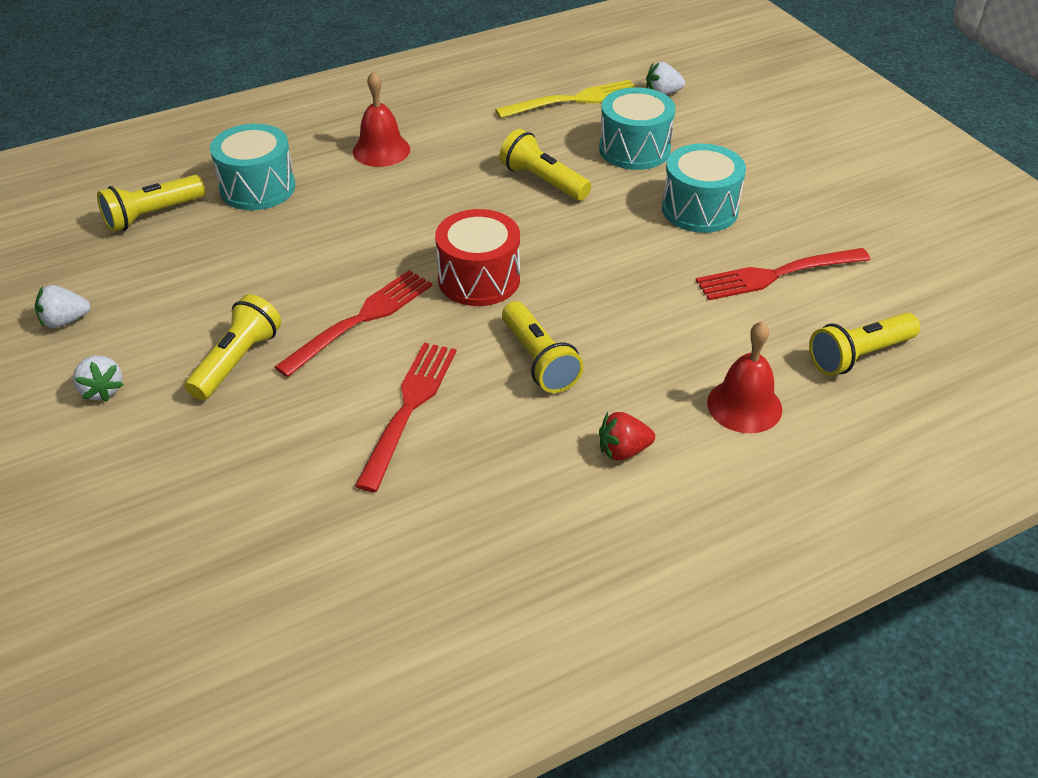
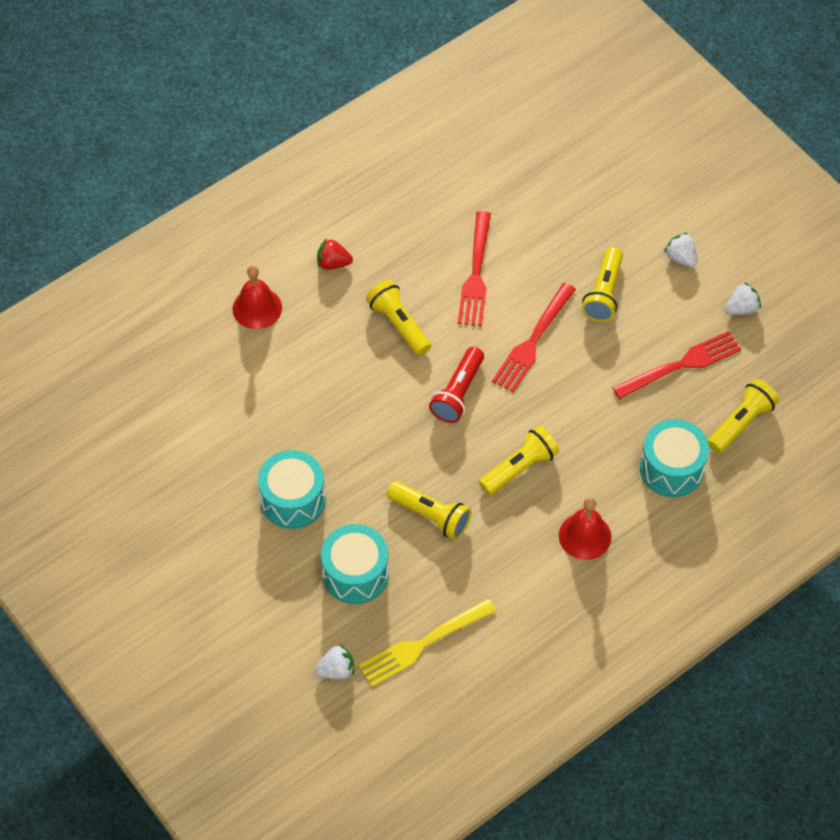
camera: 170 degrees right, 15 degrees up
red drum [435,209,520,306] -> red flashlight [429,347,484,423]
red strawberry [599,412,655,460] -> red strawberry turned 150 degrees counterclockwise [317,238,353,270]
red fork [696,248,871,300] -> red fork moved to [612,331,741,399]
yellow flashlight [809,313,920,376] -> yellow flashlight moved to [479,426,559,495]

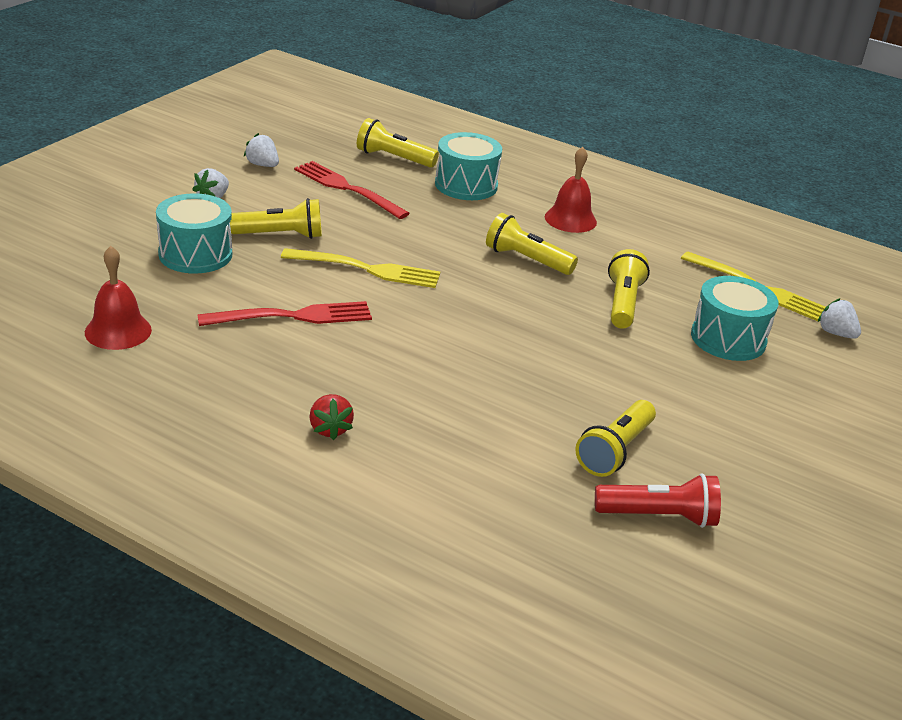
camera: 115 degrees left, 25 degrees down
red bell [233,265,282,329] -> red bell moved to [85,246,152,350]
turquoise drum [258,450,326,529] -> turquoise drum moved to [156,193,232,273]
yellow flashlight [366,280,431,356] -> yellow flashlight moved to [575,400,656,477]
red flashlight [429,347,484,423] -> red flashlight moved to [595,473,721,528]
red fork [492,283,576,392] -> yellow fork [281,248,440,288]

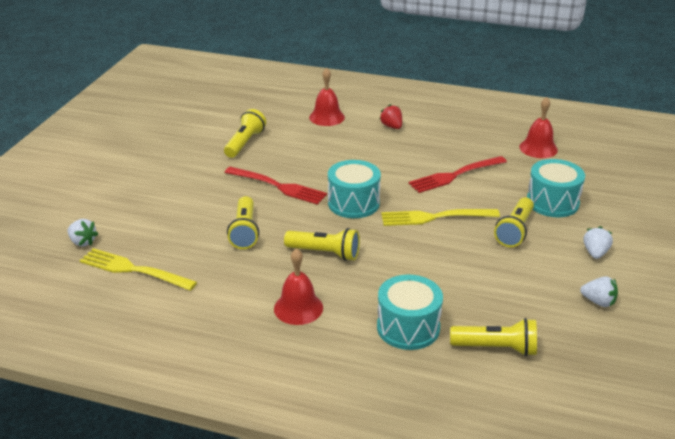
camera: 170 degrees right, 0 degrees up
yellow flashlight [230,198,322,239] -> yellow flashlight turned 45 degrees counterclockwise [494,197,534,247]
red fork [294,161,410,219] -> red fork moved to [224,167,327,205]
red flashlight [595,473,721,528] -> none
turquoise drum [691,276,779,361] -> turquoise drum moved to [328,160,381,218]
none -> red bell [309,68,345,126]

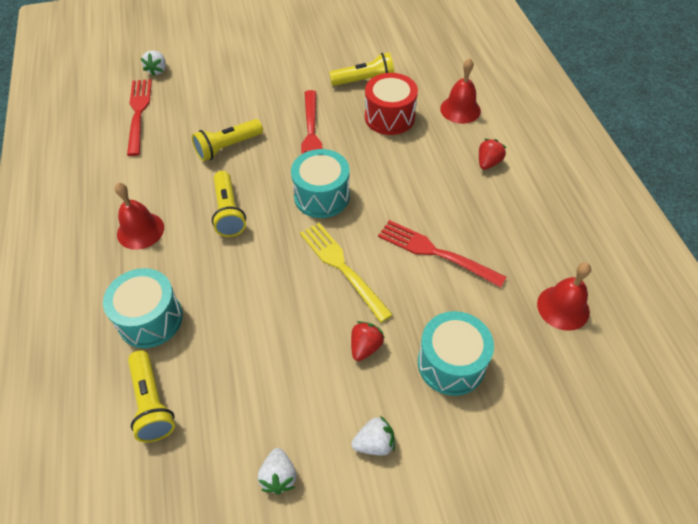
camera: 60 degrees right, 20 degrees up
yellow fork [79,248,197,291] -> red fork [127,79,152,156]
yellow flashlight [494,197,534,247] -> red strawberry [351,321,385,361]
none -> red drum [365,73,418,135]

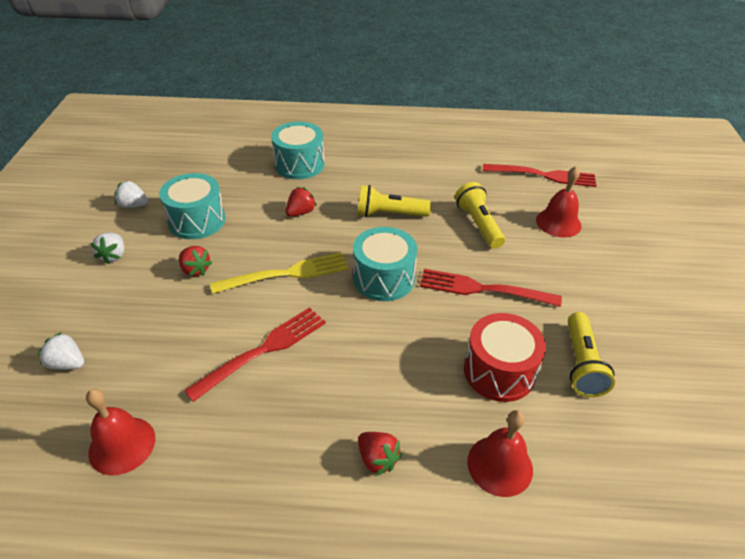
camera: 105 degrees right, 10 degrees down
red bell [115,183,164,250] -> red bell moved to [536,166,582,238]
yellow flashlight [128,350,175,442] -> none
white strawberry [141,51,166,76] -> white strawberry moved to [38,332,84,370]
turquoise drum [418,311,494,396] -> turquoise drum moved to [159,173,226,239]
none -> red strawberry [286,187,317,217]

